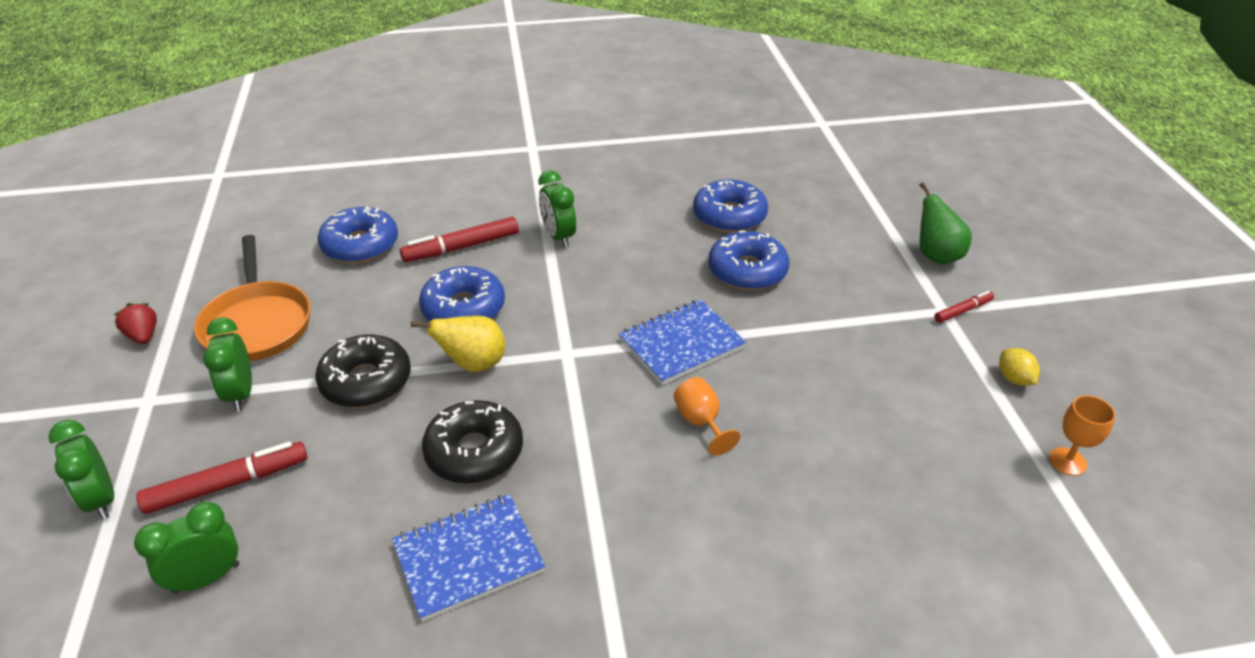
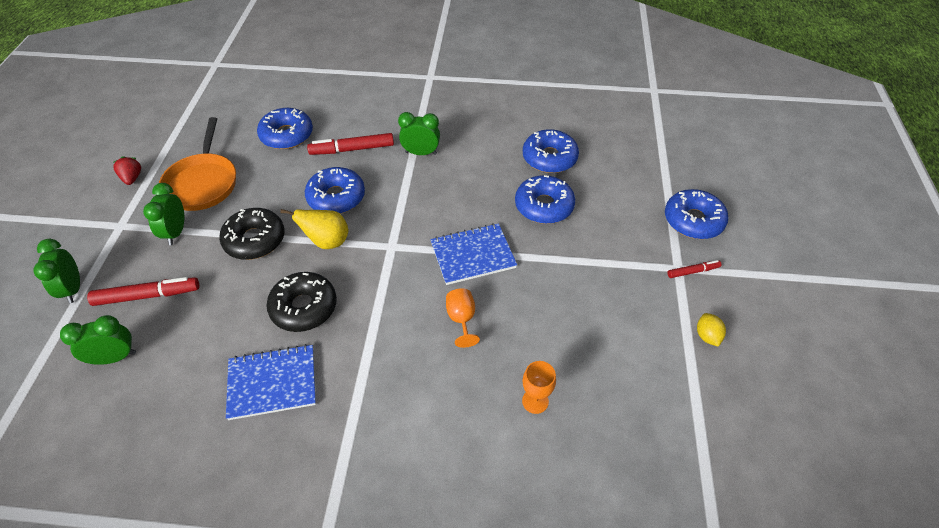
camera: 15 degrees right, 10 degrees up
green clock [538,170,576,248] -> green clock turned 105 degrees clockwise [398,112,440,155]
green pear [919,182,972,265] -> blue donut [665,189,729,239]
orange goblet [1049,395,1115,476] -> orange goblet moved to [522,361,556,414]

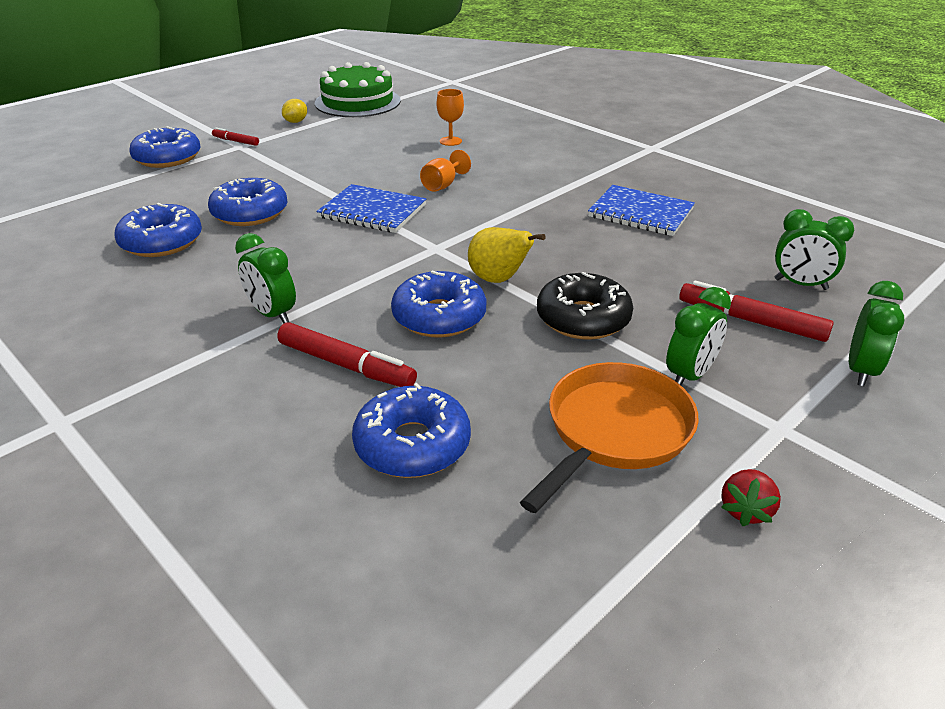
camera: 140 degrees left, 15 degrees down
black donut [266,272,337,332] -> none
none -> green cake [315,62,401,117]

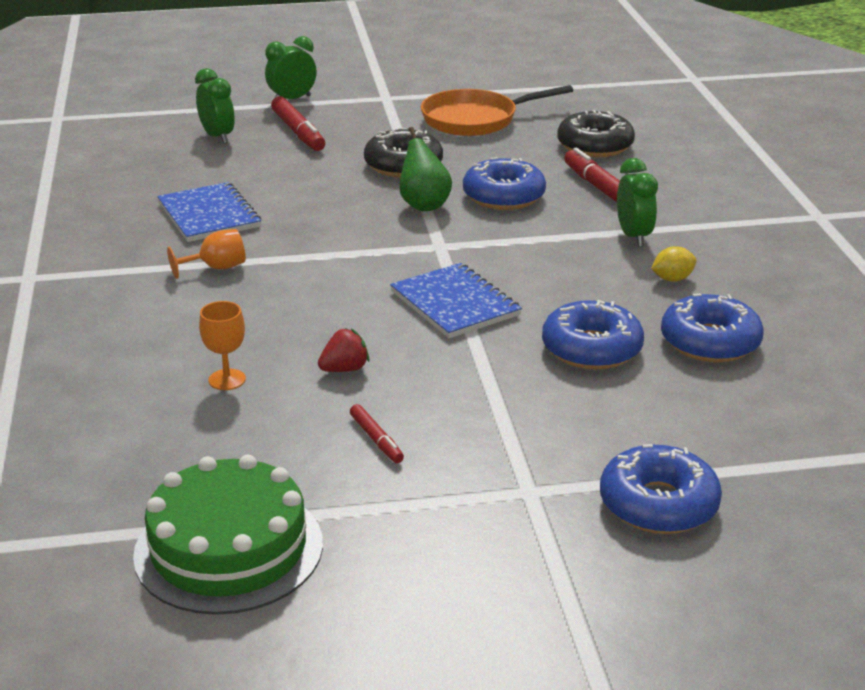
camera: 145 degrees left, 5 degrees down
red marker [212,128,259,146] -> red marker moved to [350,404,404,463]
yellow lemon [282,99,307,123] -> yellow lemon moved to [651,246,697,282]
blue donut [352,383,471,478] -> black donut [557,110,635,157]
orange goblet [420,150,471,192] -> orange goblet moved to [167,229,246,279]
yellow pear [468,227,546,283] -> green pear [399,127,452,211]
green clock [666,287,731,385] -> none
red strawberry [721,469,781,526] -> red strawberry moved to [318,328,369,372]

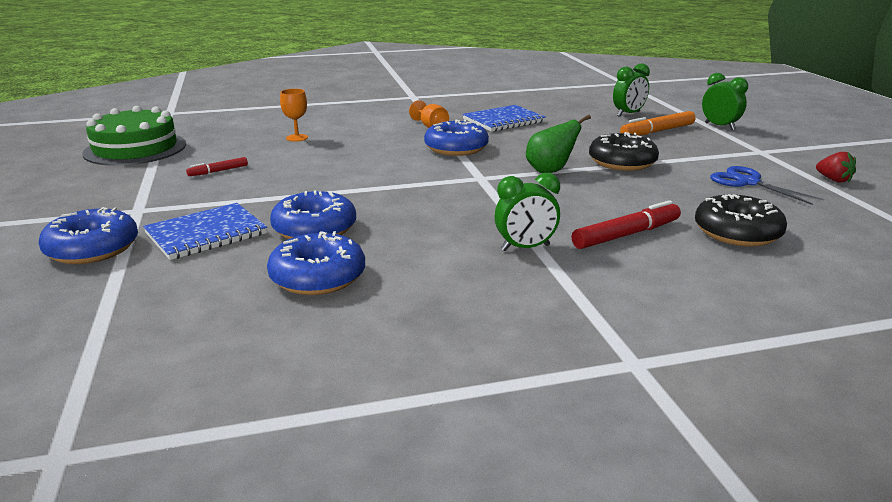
camera: 85 degrees right, 5 degrees down
red marker [271,97,325,151] -> orange marker [620,111,695,136]
red strawberry [318,328,369,372] -> red strawberry moved to [816,152,856,183]
blue notebook [390,263,522,338] -> blue notebook moved to [143,203,267,260]
orange pan [421,85,573,136] -> blue scissors [710,166,824,205]
blue donut [463,157,546,210] -> blue donut moved to [424,120,489,156]
yellow lemon [651,246,697,282] -> none

